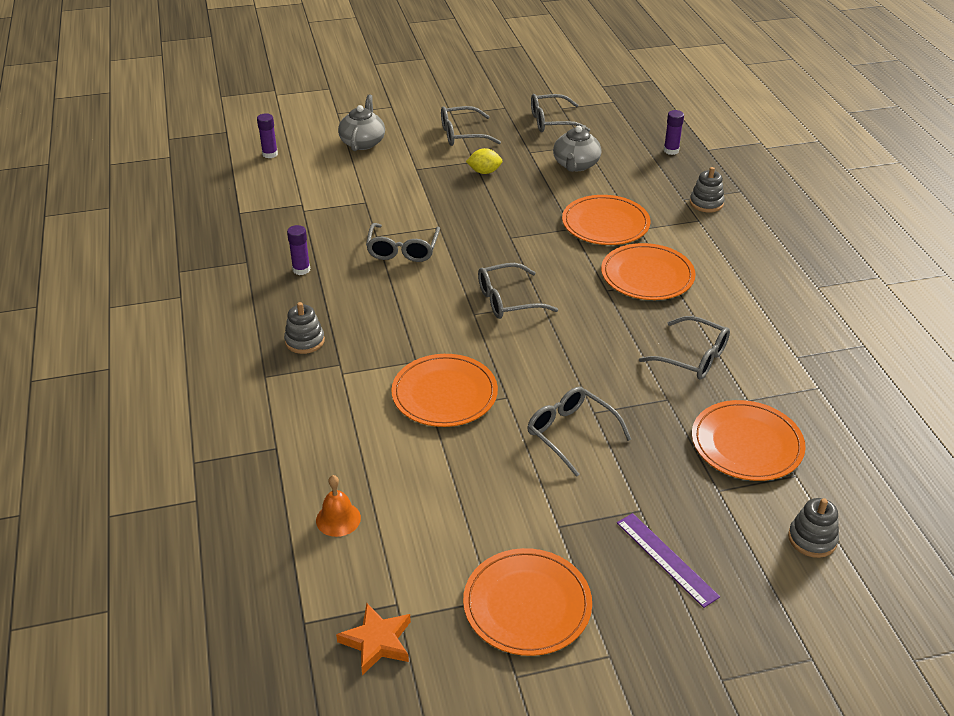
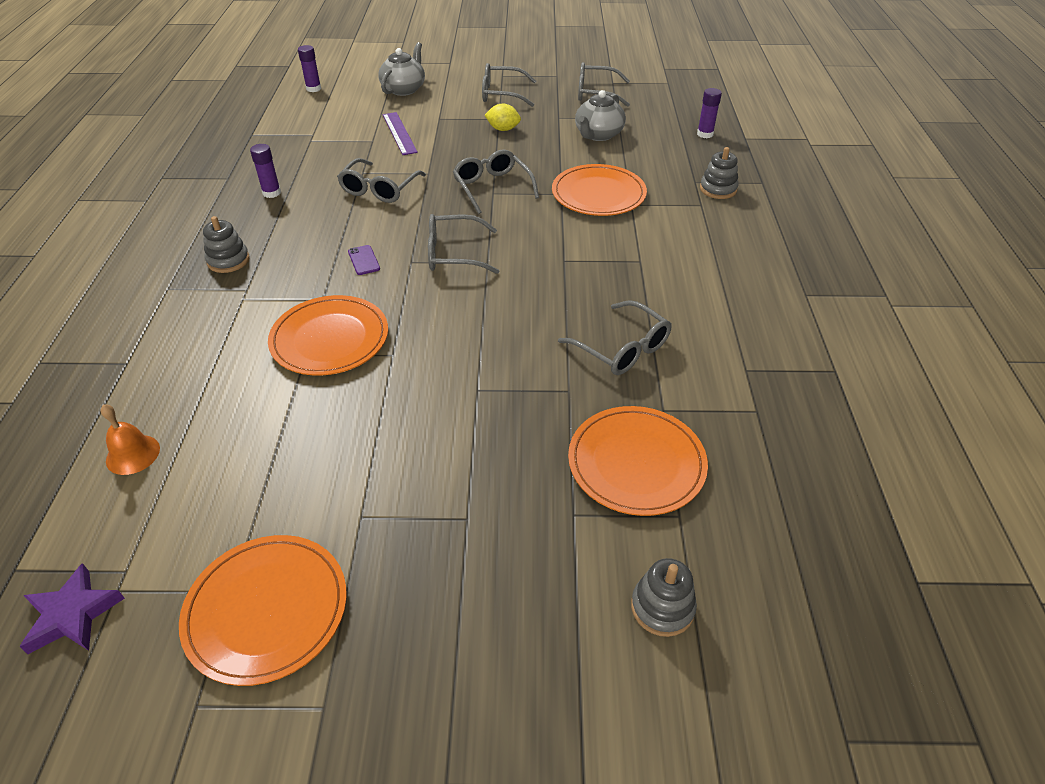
camera: 15 degrees right, 5 degrees up
orange star [336,603,411,675] -> purple star [20,563,125,654]
grey glasses [527,387,631,477] -> grey glasses moved to [453,150,539,214]
orange plate [601,243,696,300] -> none
purple ruler [617,513,720,608] -> purple ruler moved to [383,112,418,155]
none -> purple phone [348,245,380,275]

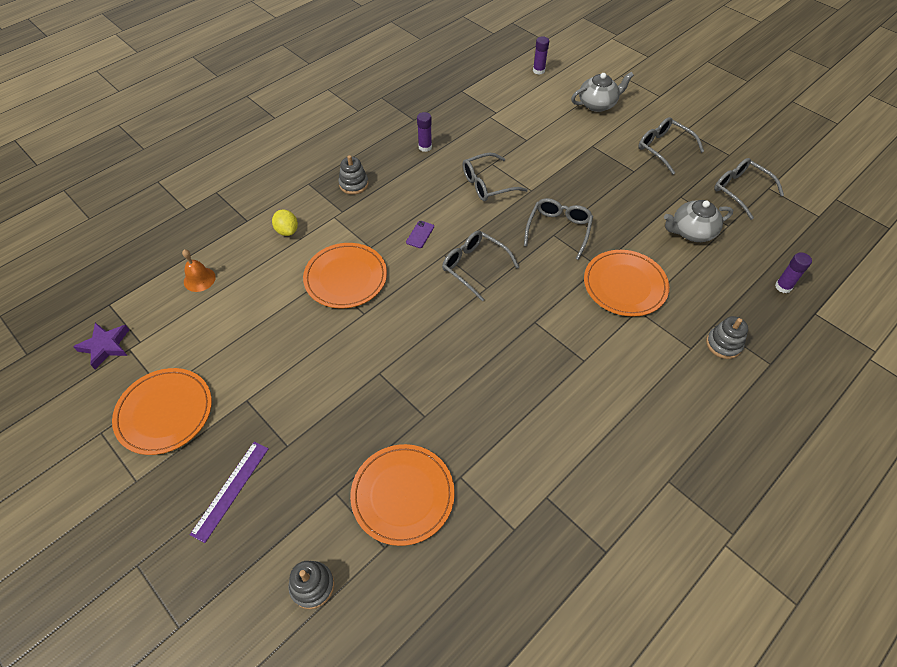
camera: 45 degrees right, 10 degrees up
purple ruler [383,112,418,155] -> purple ruler moved to [190,442,269,543]
yellow lemon [485,104,521,131] -> yellow lemon moved to [272,210,298,236]
grey glasses [558,300,672,375] -> none

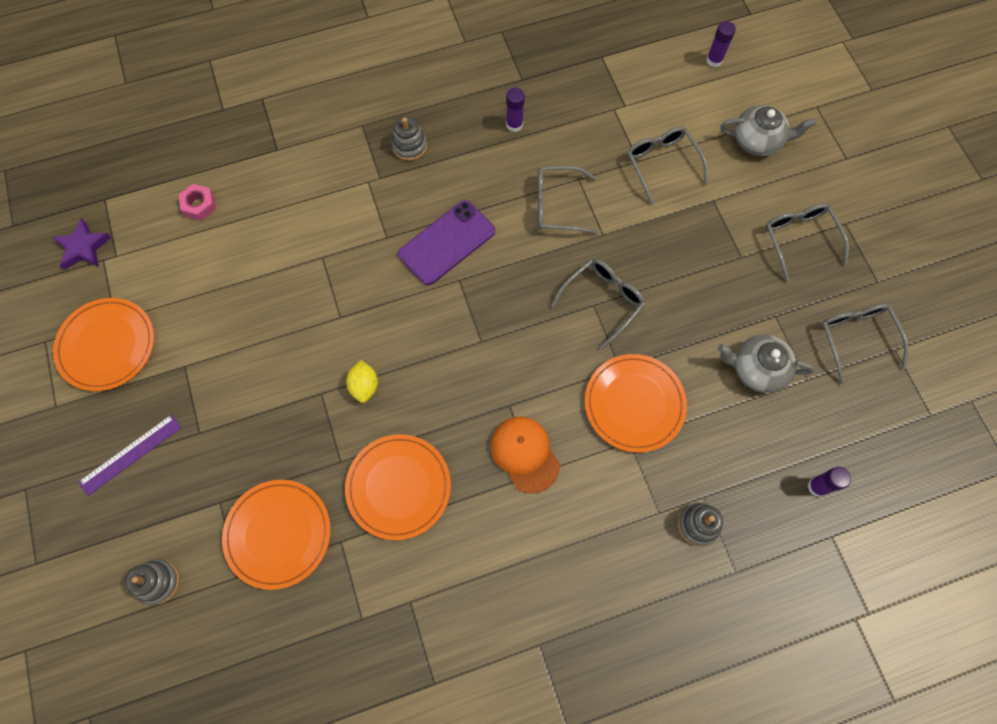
camera: 25 degrees right, 15 degrees up
orange bell [182,249,216,292] -> pink nut [179,184,216,220]
yellow lemon [272,210,298,236] -> yellow lemon moved to [346,360,378,403]
orange plate [303,243,387,308] -> orange plate moved to [345,434,451,540]
purple phone [406,221,434,248] -> purple phone [398,200,495,285], size x2.36
grey glasses [442,231,519,302] -> grey glasses moved to [627,126,708,205]
none -> orange cap [490,417,560,494]

